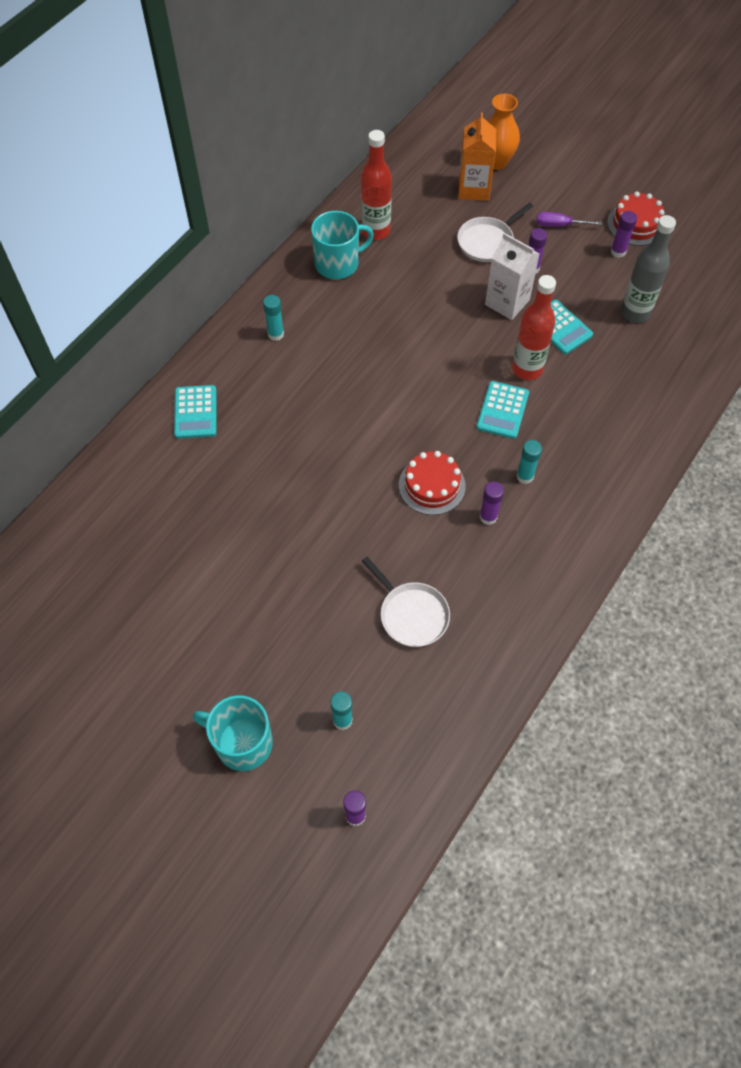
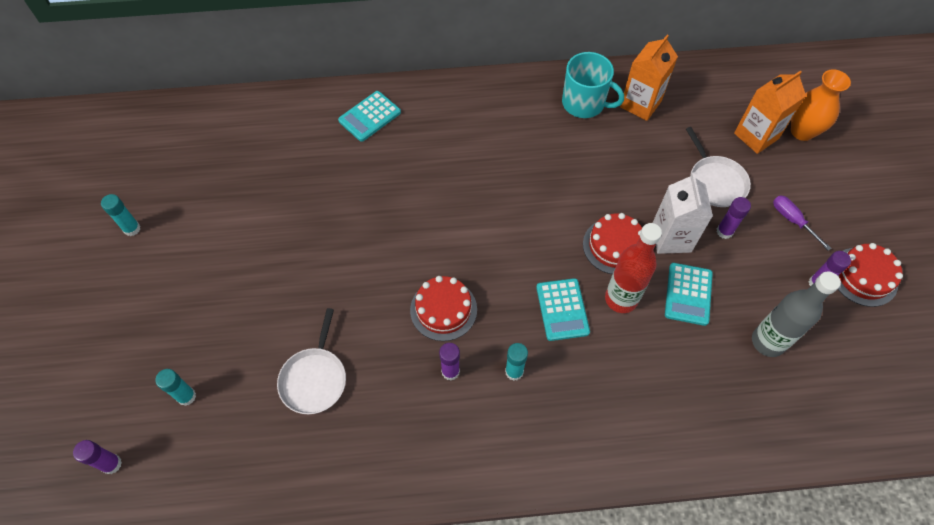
camera: 50 degrees right, 0 degrees up
turquoise mug [193,695,273,771] -> none
turquoise glue stick [263,295,284,341] -> turquoise glue stick moved to [101,194,141,236]
red bottle [361,130,392,240] -> orange carton [620,35,678,121]
white pan [457,203,533,262] -> white pan turned 120 degrees counterclockwise [686,127,751,207]
turquoise calculator [476,381,529,439] -> turquoise calculator turned 75 degrees counterclockwise [536,278,590,341]
none -> red cake [583,213,642,274]

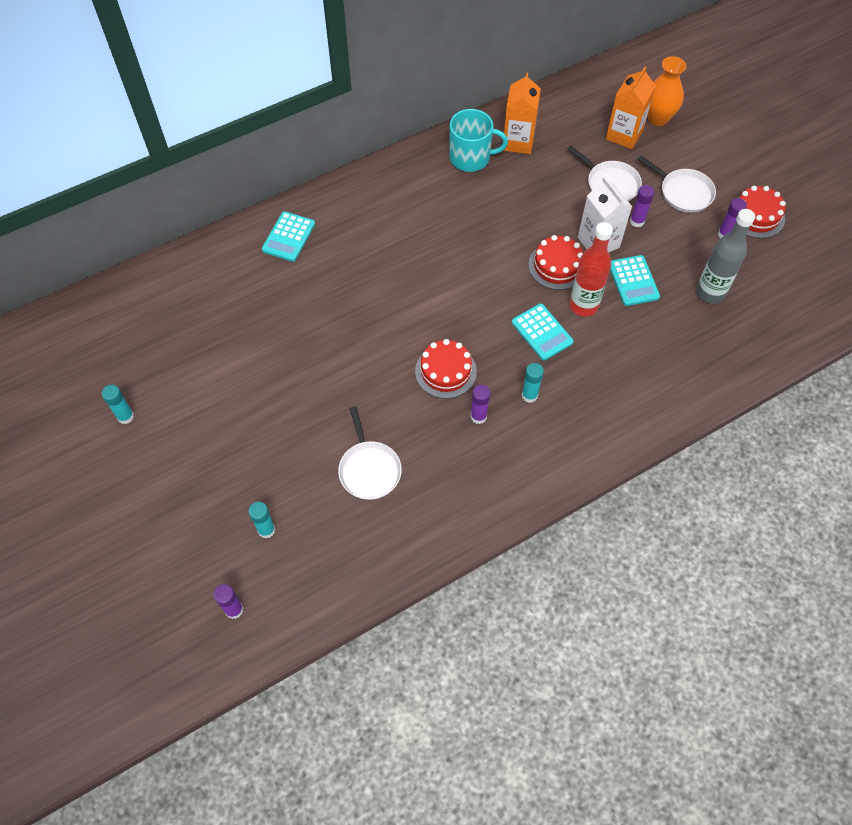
camera: 25 degrees left, 0 degrees up
purple screwdriver [773,195,831,250] -> white pan [638,156,716,213]

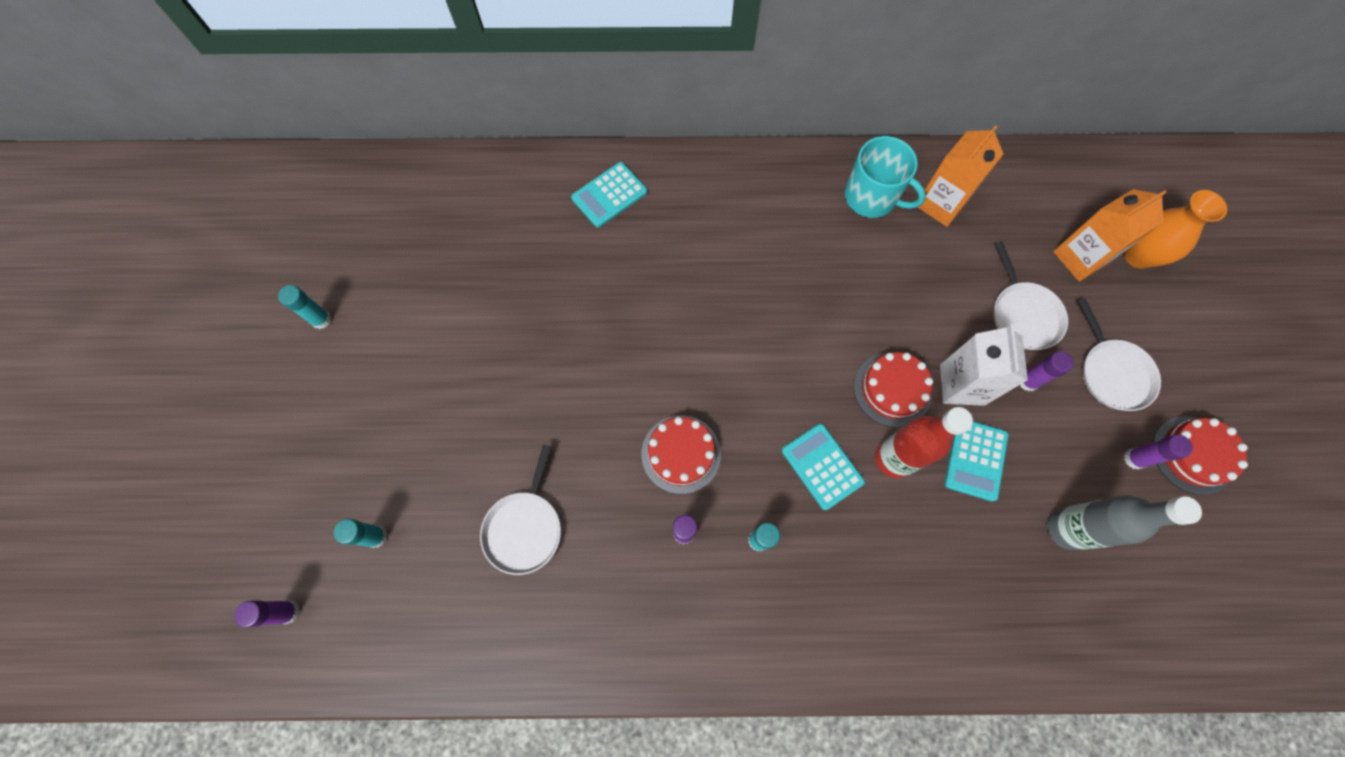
camera: 30 degrees right, 10 degrees up
turquoise calculator [512,303,573,360] -> turquoise calculator turned 150 degrees clockwise [782,423,865,510]

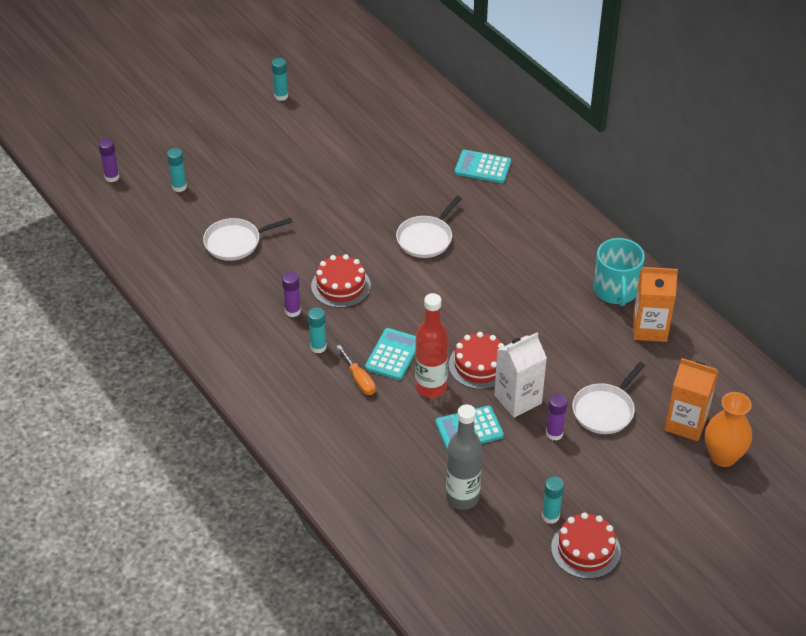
camera: 55 degrees right, 25 degrees down
white pan [1078,299,1161,411] -> white pan moved to [396,196,462,258]
purple glue stick [1124,434,1193,470] -> turquoise glue stick [542,476,564,524]
none -> orange screwdriver [336,345,376,395]

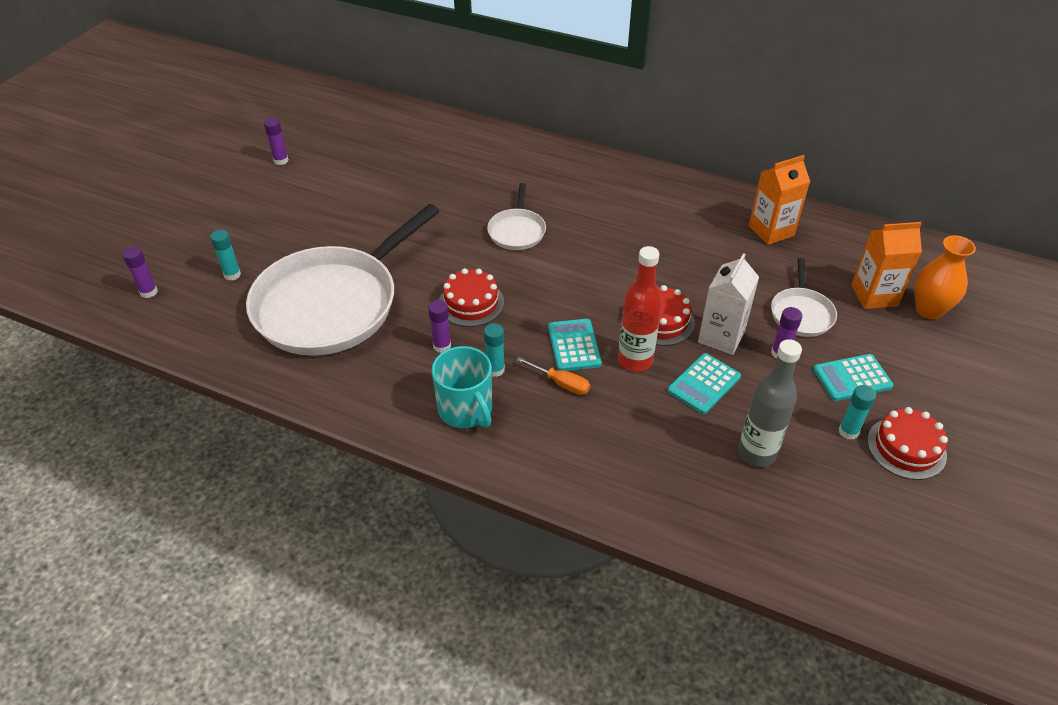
camera: 30 degrees left, 0 degrees up
white pan [203,218,292,261] -> white pan [246,204,440,356], size x2.25
turquoise glue stick [272,58,288,101] -> purple glue stick [264,118,289,165]
turquoise calculator [455,150,511,183] -> turquoise calculator moved to [813,354,894,401]
turquoise mug [594,238,645,306] -> turquoise mug moved to [432,346,492,428]

